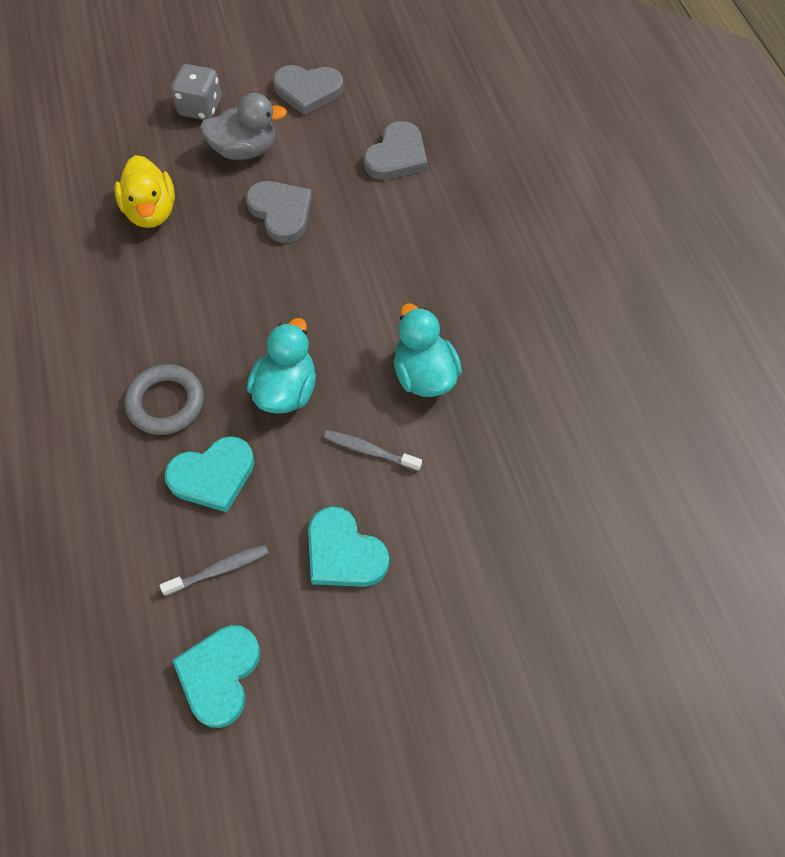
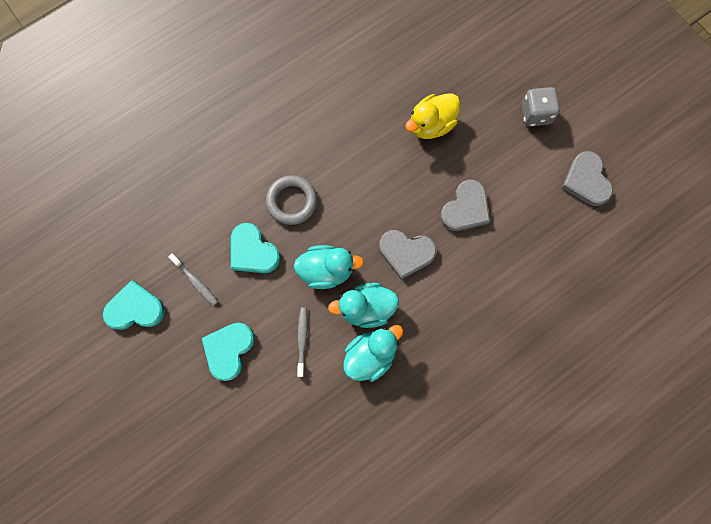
camera: 70 degrees right, 15 degrees up
grey duck [200,93,287,160] -> none
grey heart [364,121,427,180] -> grey heart moved to [379,230,436,280]
none -> turquoise duck [328,283,399,328]

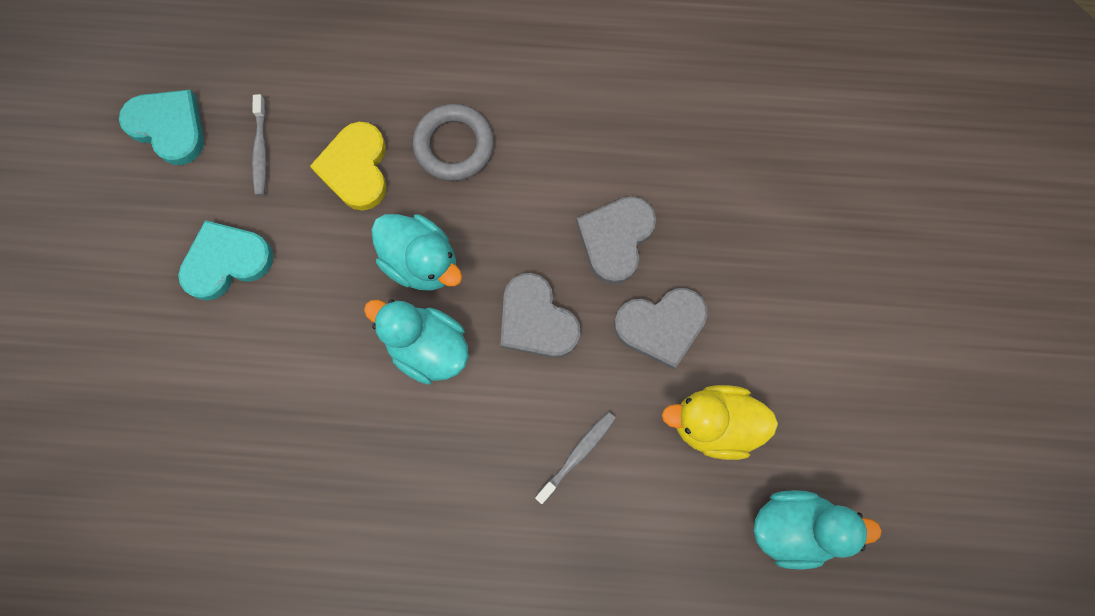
camera: 40 degrees right, 0 degrees up
turquoise heart [231,223,280,273] -> yellow heart [310,122,387,210]
grey toothbrush [297,308,307,377] -> grey toothbrush moved to [535,412,616,504]
turquoise duck [344,325,403,382] -> turquoise duck moved to [754,490,882,569]
yellow duck [405,93,460,139] -> yellow duck moved to [662,385,778,460]
grey dice [521,87,560,126] -> none
grey heart [562,151,613,206] -> grey heart moved to [576,196,656,284]

